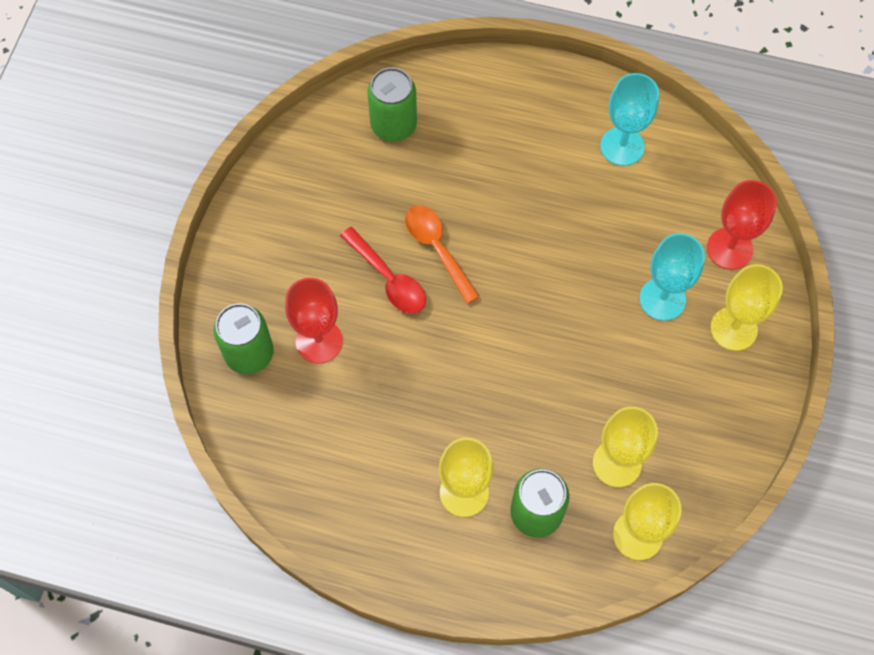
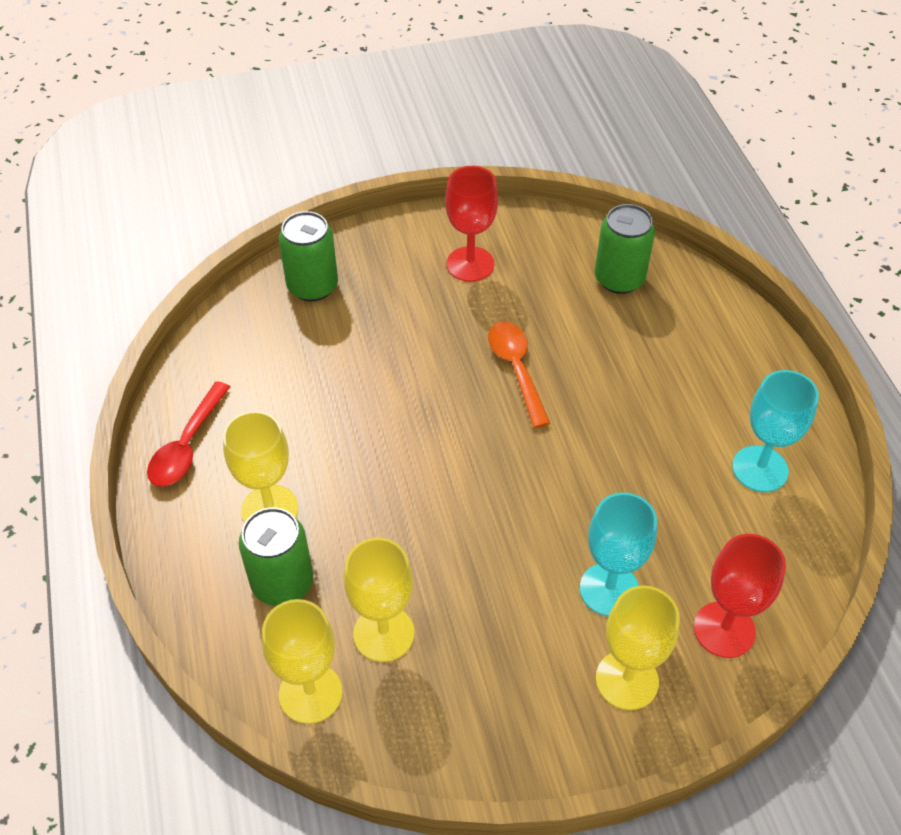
camera: 60 degrees right, 15 degrees down
red goblet [285,278,343,364] -> red goblet moved to [445,166,498,282]
red spoon [340,227,426,314] -> red spoon moved to [147,381,230,487]
orange spoon [405,205,480,304] -> orange spoon turned 45 degrees counterclockwise [488,321,550,428]

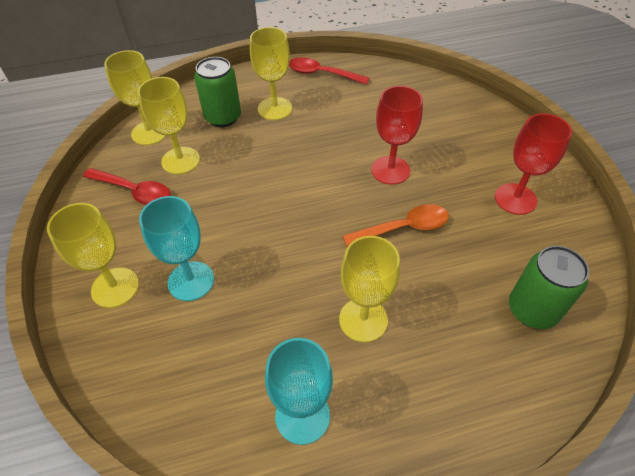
camera: 90 degrees right, 0 degrees up
green can [279,211,338,301] -> none
red goblet [694,534,786,658] -> red goblet moved to [371,86,423,185]
none -> red spoon [83,168,171,205]
none -> yellow goblet [339,236,400,342]

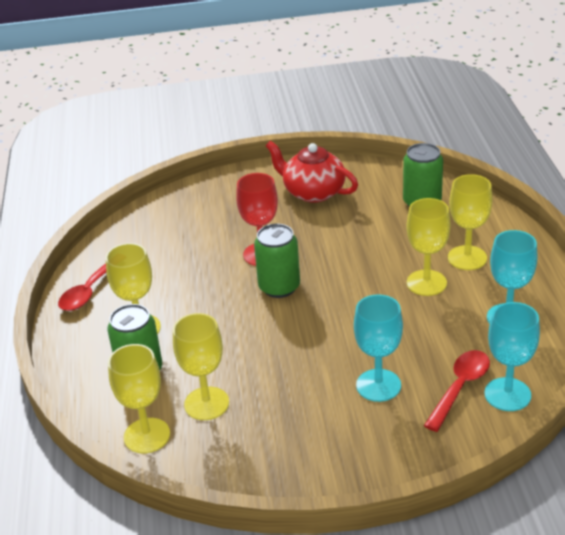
camera: 80 degrees left, 15 degrees down
yellow goblet [47,203,139,308] -> yellow goblet moved to [448,174,492,270]
red spoon [83,168,171,205] -> red spoon moved to [424,350,490,432]
orange spoon [342,204,449,247] -> none
red goblet [495,113,572,215] -> red teapot [266,141,358,203]
none -> green can [254,224,300,298]
none -> turquoise goblet [484,302,540,411]

